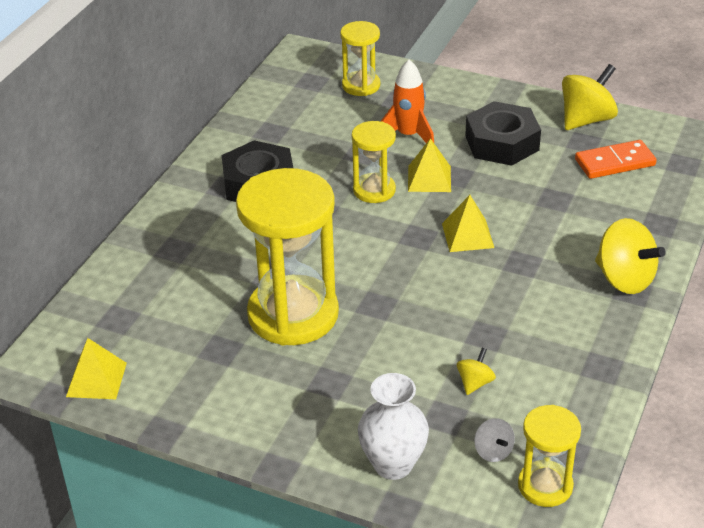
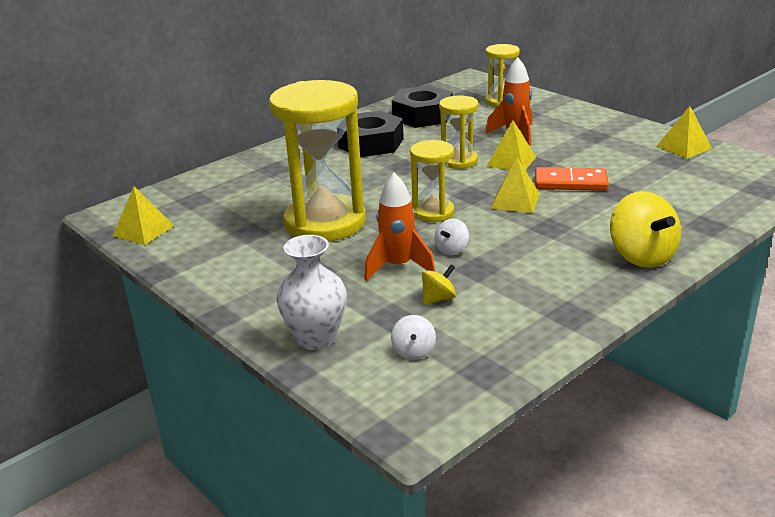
camera: 25 degrees right, 10 degrees down
black nut [465,101,541,166] -> black nut moved to [392,85,453,128]
yellow hourglass [518,405,581,507] -> yellow hourglass moved to [410,140,455,222]
yellow spinning top [562,64,618,130] -> yellow pyramid [656,106,712,159]
orange domino [575,140,657,179] -> orange domino moved to [535,167,609,191]
none -> orange rocket [364,173,435,281]
none -> white spinning top [434,219,469,256]

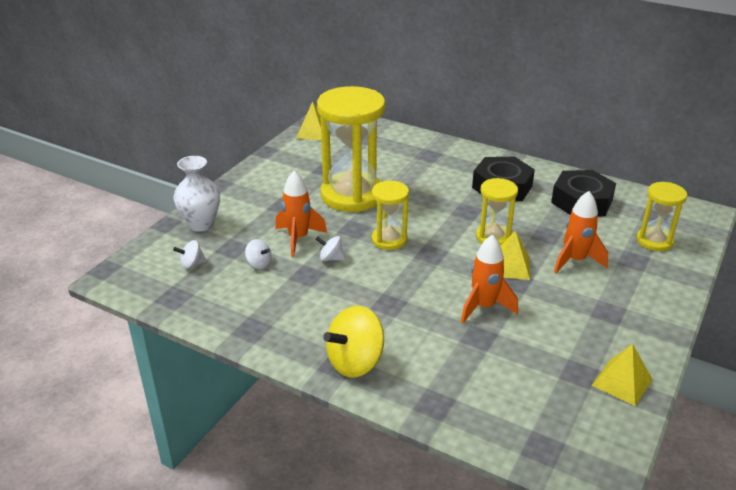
camera: 70 degrees right, 5 degrees up
yellow spinning top [422,264,456,305] -> white spinning top [245,239,272,269]
yellow pyramid [490,157,540,213] -> none
orange domino [535,167,609,191] -> orange rocket [461,235,518,323]

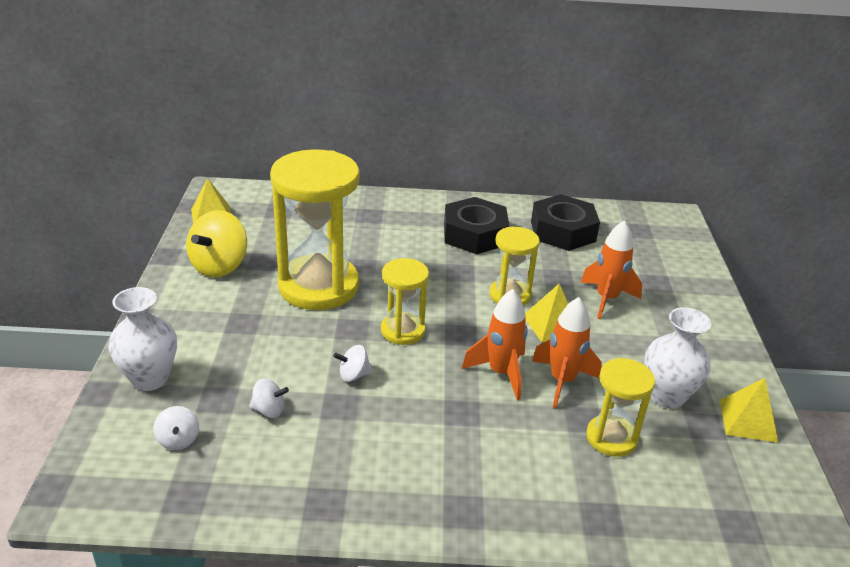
camera: 30 degrees left, 0 degrees up
white spinning top [173,240,207,269] -> white spinning top turned 60 degrees counterclockwise [153,406,199,450]
orange rocket [275,170,327,257] -> orange rocket moved to [462,289,528,400]
yellow spinning top [323,306,384,378] -> yellow spinning top moved to [186,210,247,277]
yellow hourglass [637,182,687,251] -> yellow hourglass moved to [586,358,655,457]
none -> white vase [644,307,711,409]

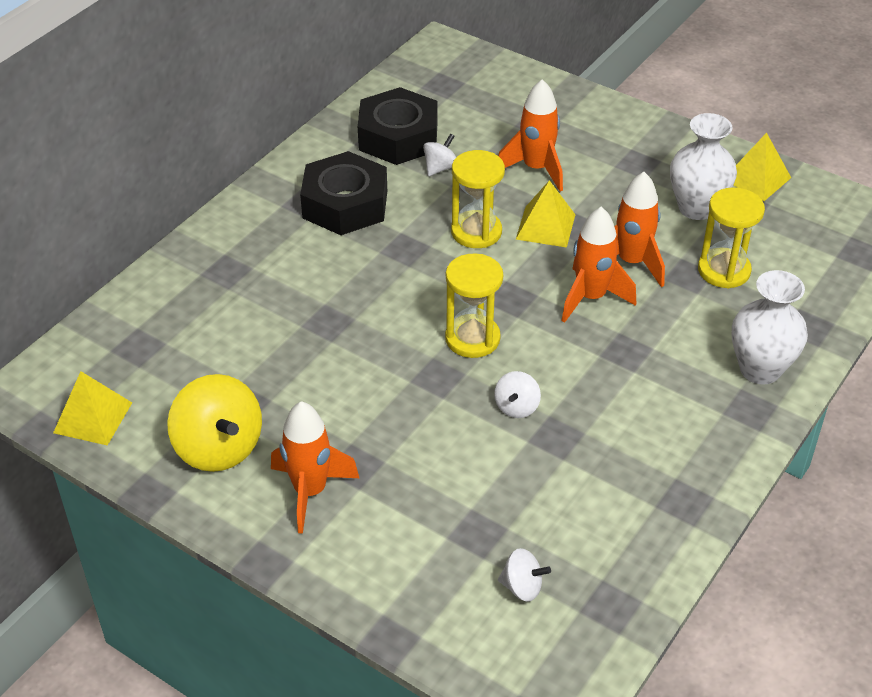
camera: 55 degrees left, 10 degrees up
white vase [108,287,177,391] -> white vase moved to [732,270,808,385]
white spinning top [249,378,289,418] -> white spinning top moved to [423,134,456,176]
yellow hourglass [270,149,359,310] -> none
none -> orange rocket [271,401,359,534]

